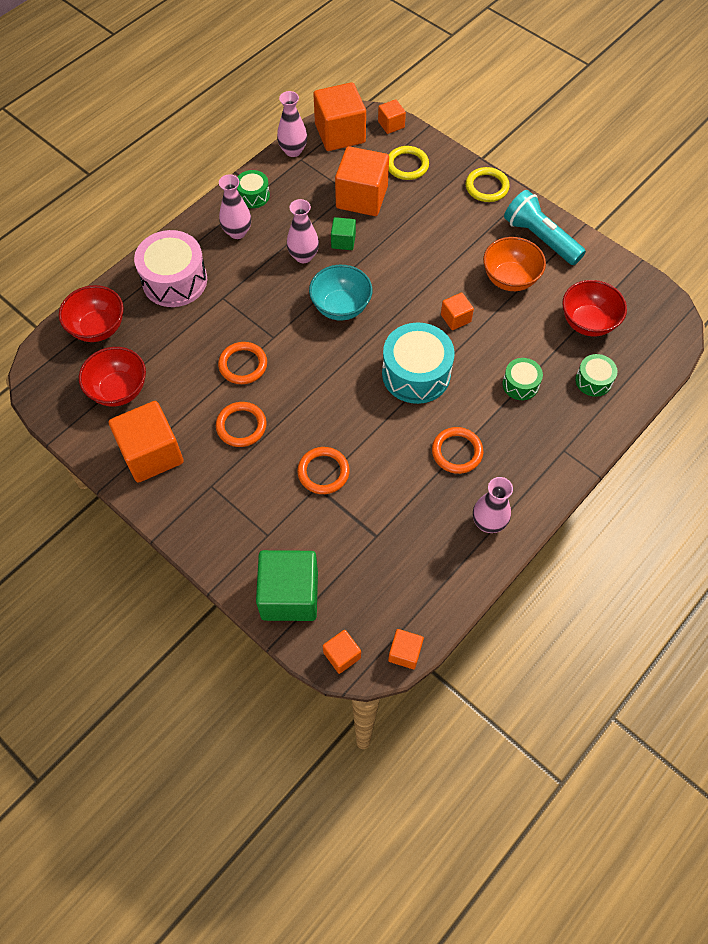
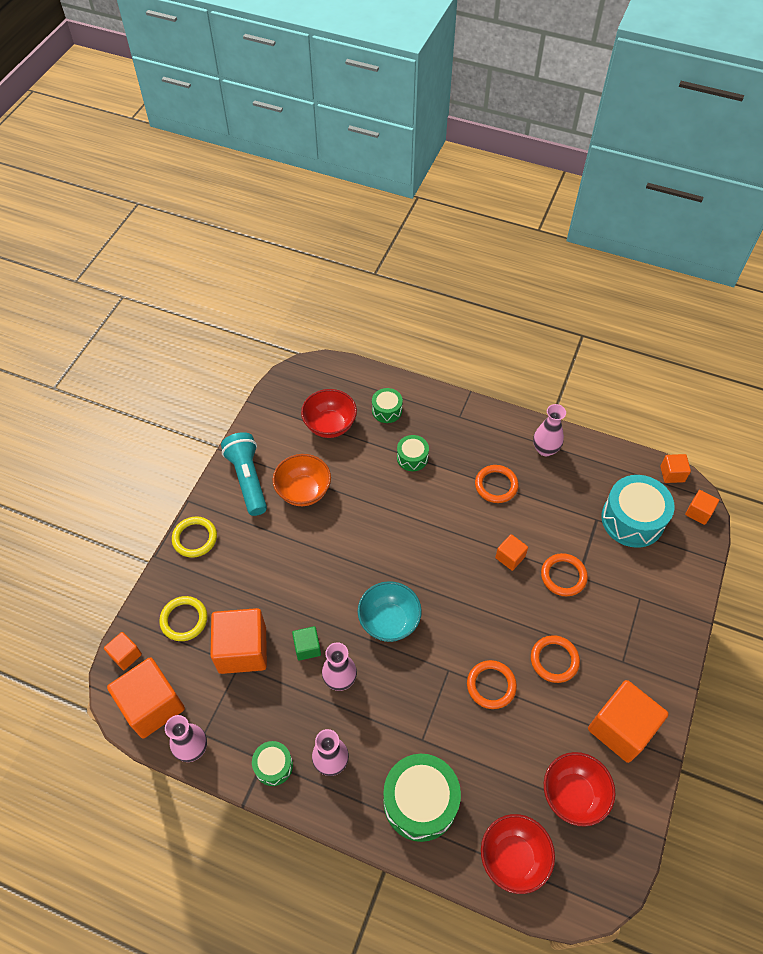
camera: 110 degrees left, 5 degrees down
pink drum [134,230,207,307] -> green drum [383,754,461,842]
green cube [256,550,318,621] -> none
turquoise drum [382,323,455,404] -> turquoise drum moved to [602,475,675,548]
orange cube [441,293,474,330] -> orange cube moved to [495,534,528,571]
turquoise flashlight [504,190,586,265] -> turquoise flashlight turned 135 degrees clockwise [221,432,267,516]

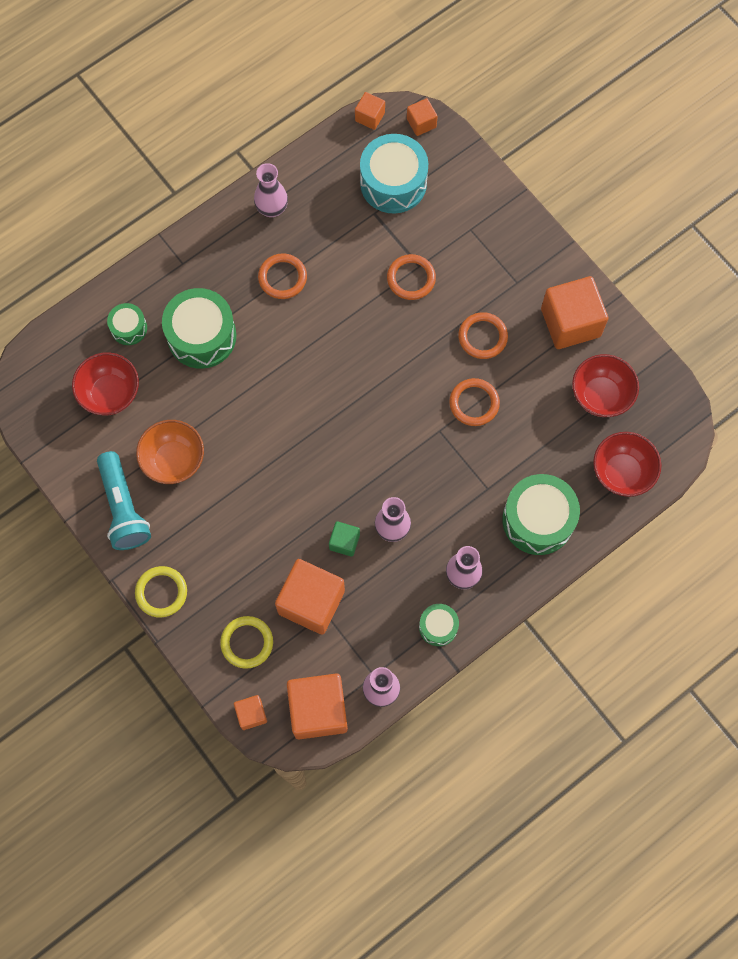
camera: 60 degrees left, 15 degrees up
turquoise flashlight [221,432,267,516] -> turquoise flashlight turned 120 degrees counterclockwise [97,451,151,550]
turquoise bowl [358,581,422,642] -> none
green drum [397,435,429,471] -> green drum [162,288,236,369], size x1.89
orange cube [495,534,528,571] -> none

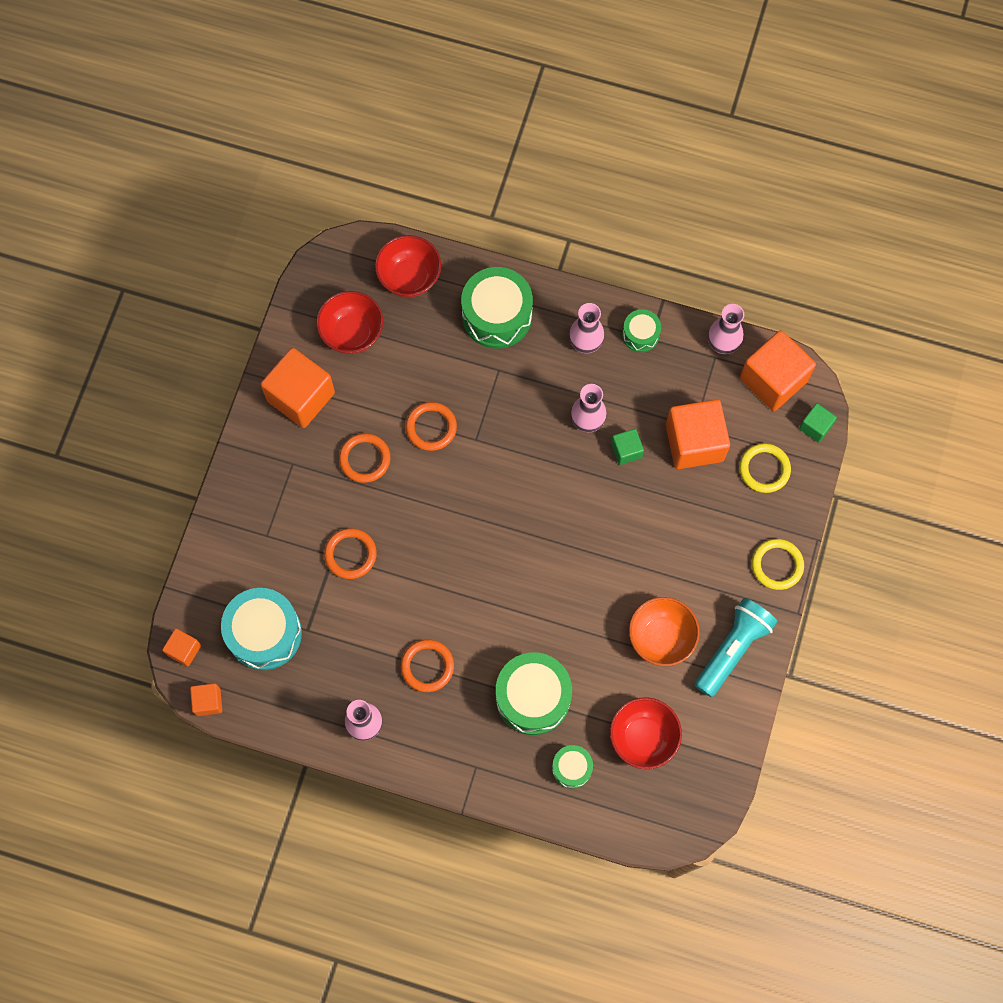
camera: 125 degrees left, 0 degrees up
orange cube [234,695,267,730] -> green cube [799,403,837,443]

